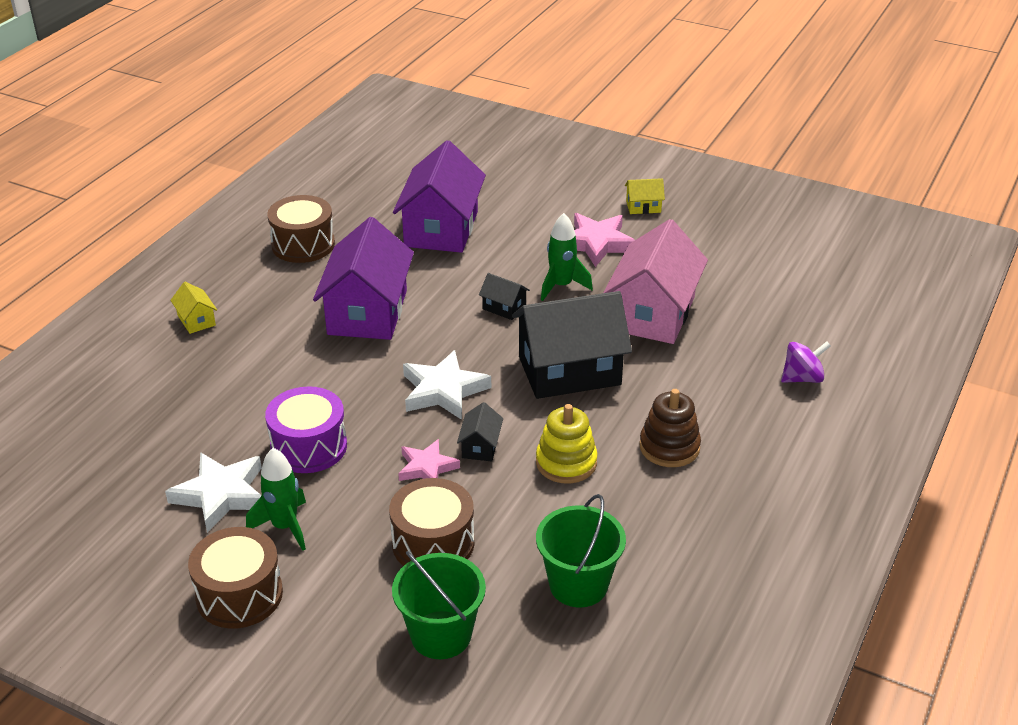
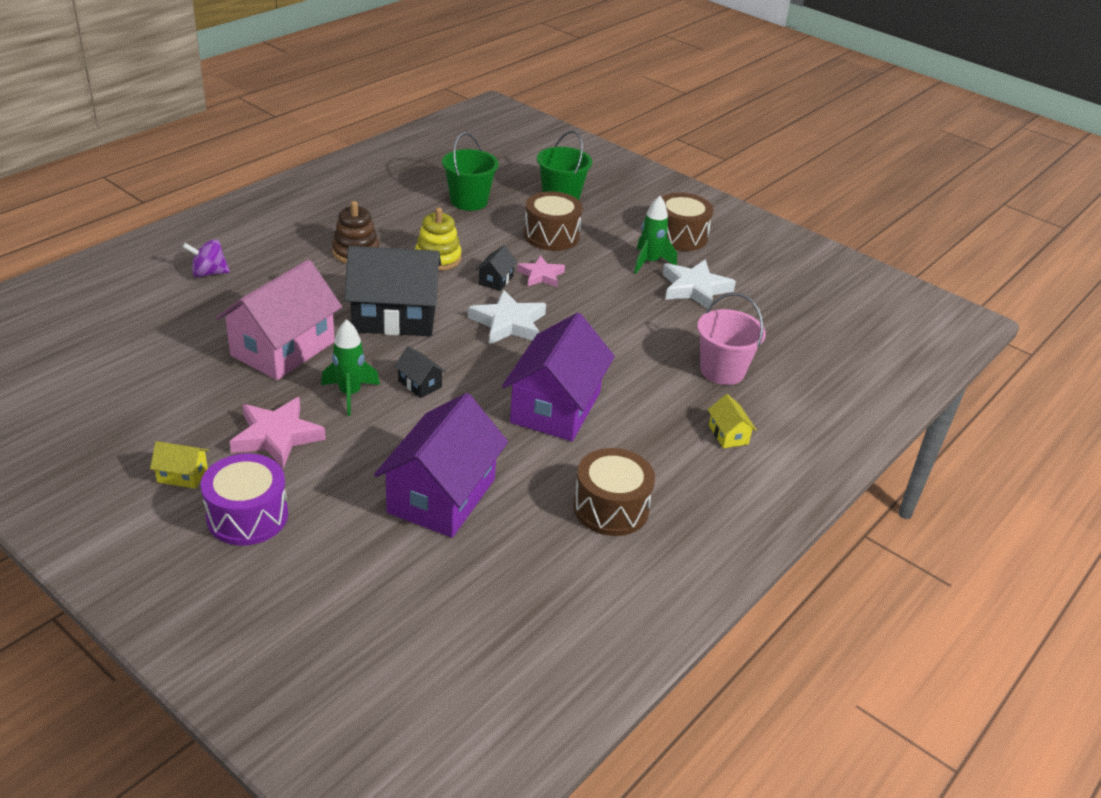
camera: 170 degrees left, 0 degrees up
purple drum [265,386,347,473] -> purple drum moved to [201,454,288,545]
none -> pink bucket [697,293,766,385]

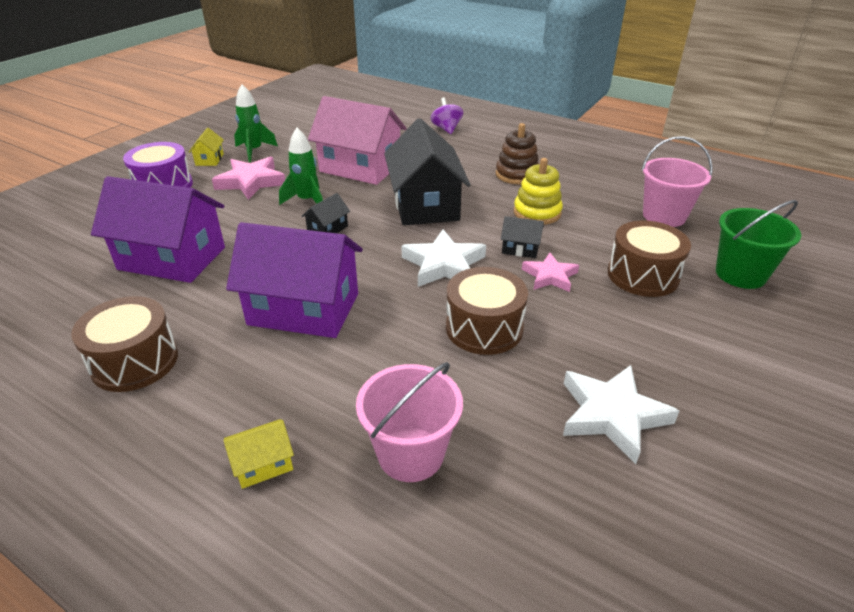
camera: 85 degrees right, 0 degrees up
green bucket [442,132,499,211] -> pink bucket [642,136,713,227]
green rocket [634,196,677,274] -> green rocket moved to [234,84,278,162]
brown drum [662,193,714,251] -> brown drum moved to [446,267,528,355]

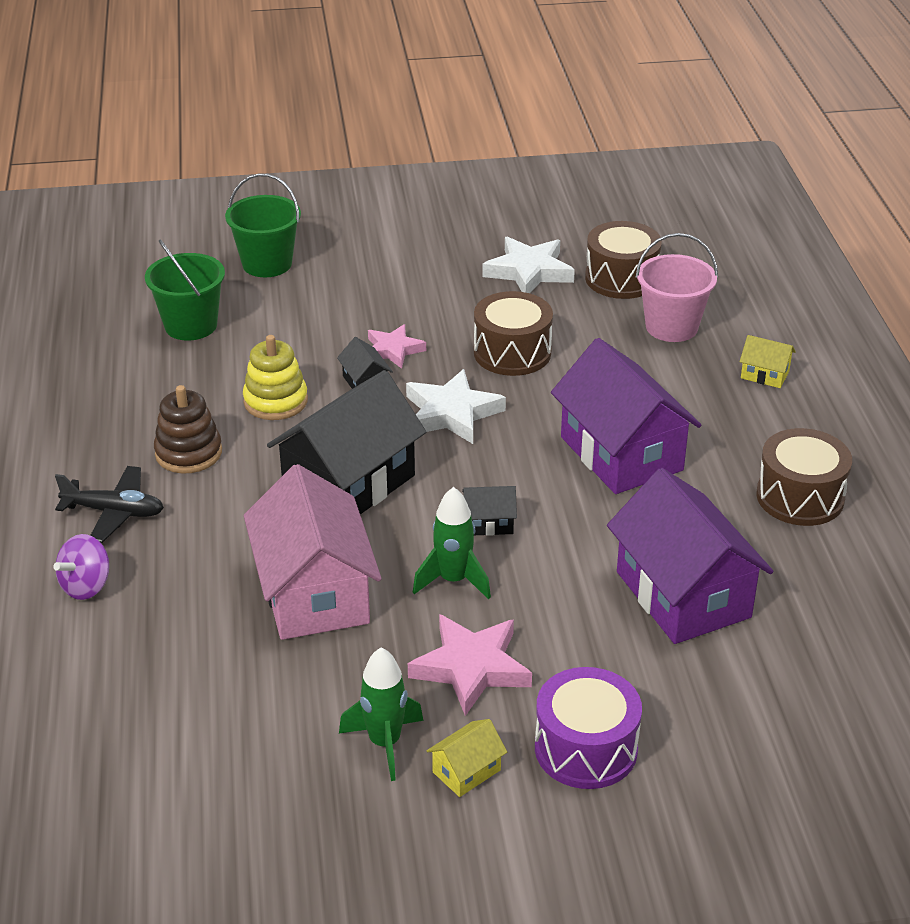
camera: 130 degrees left, 0 degrees up
brown drum [608,221,691,297] -> brown drum moved to [585,221,662,299]
pink bucket [642,136,713,227] -> green bucket [145,240,225,340]
none -> black plane [55,466,164,543]

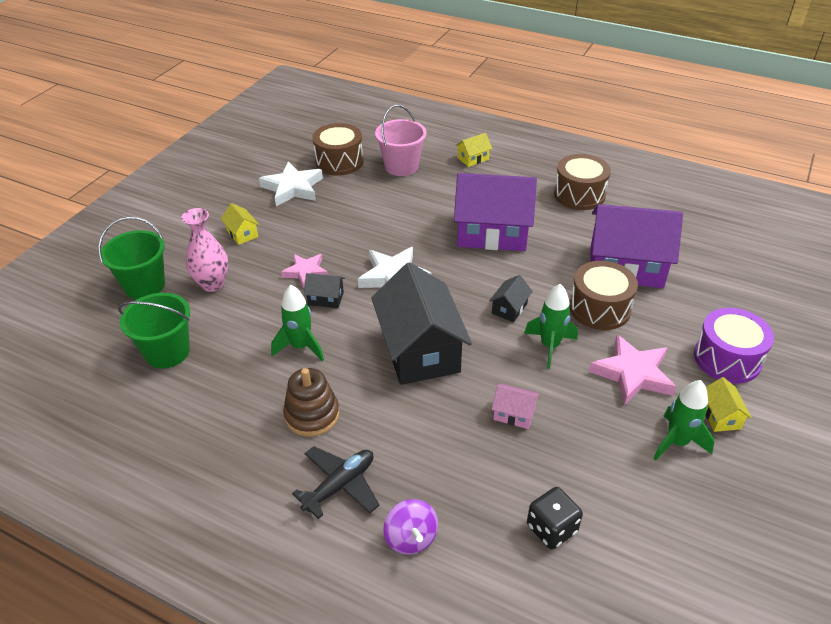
camera: 55 degrees left, 5 degrees up
yellow stacking toy [243,335,308,420] -> green rocket [271,285,324,361]
pink house [244,464,382,640] -> pink house [492,384,540,429], size x0.42
brown drum [474,291,553,376] -> brown drum moved to [570,261,638,330]
none -> pink vase [181,208,229,292]
none -> yellow house [221,203,259,245]
none -> black dice [527,487,583,549]

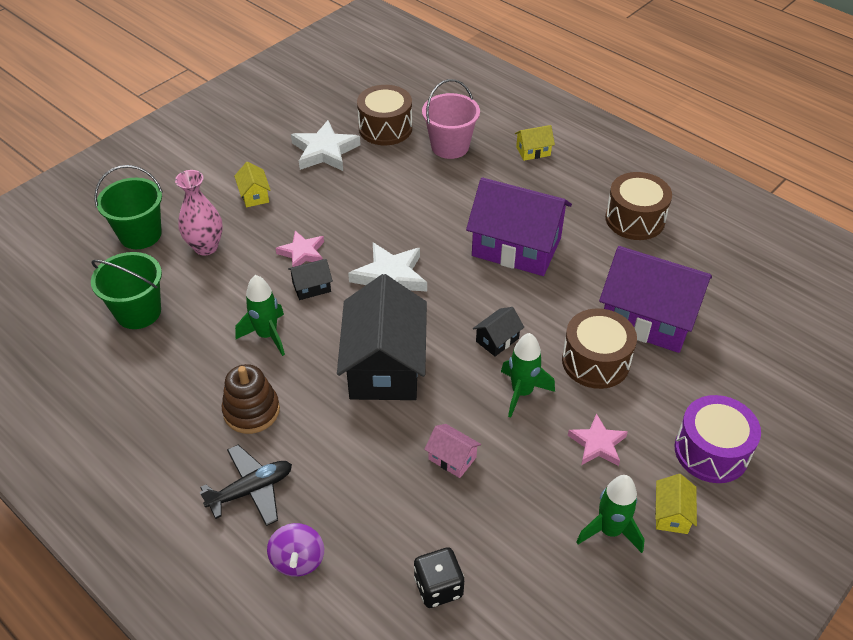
camera: 15 degrees right, 5 degrees up
black house [304,273,345,308] -> black house turned 45 degrees counterclockwise [288,259,333,300]
pink star [589,334,676,405] -> pink star [568,413,628,466], size x0.64

